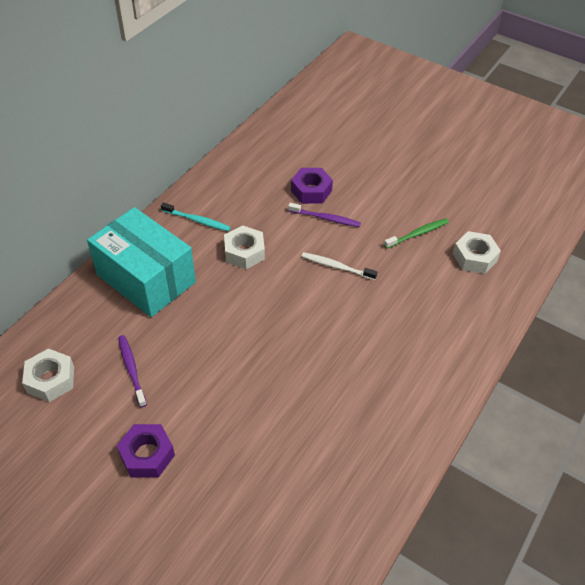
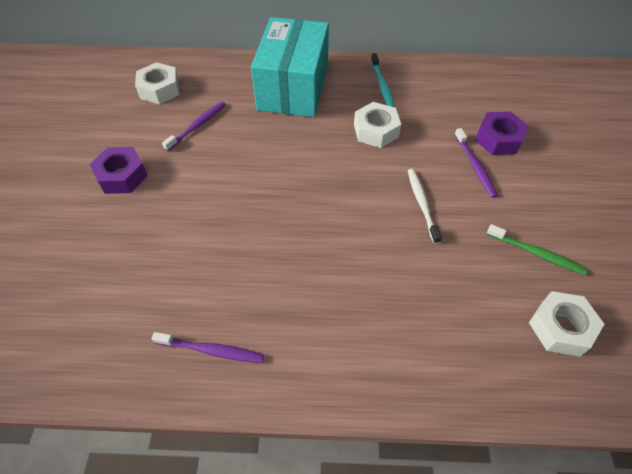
camera: 60 degrees right, 5 degrees up
none -> purple toothbrush [152,332,264,363]

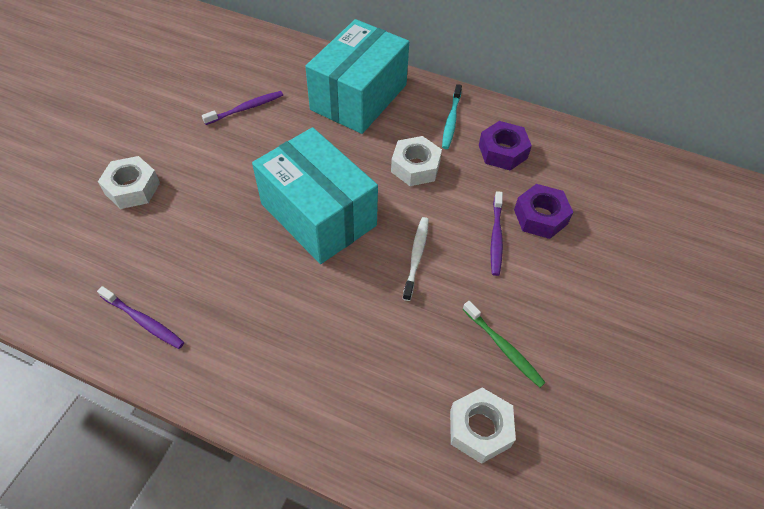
camera: 20 degrees right, 0 degrees up
purple nut [90,147,148,194] -> purple nut moved to [479,121,532,170]
white nut [135,62,179,104] -> white nut moved to [98,156,160,209]
none -> turquoise box [252,127,378,264]

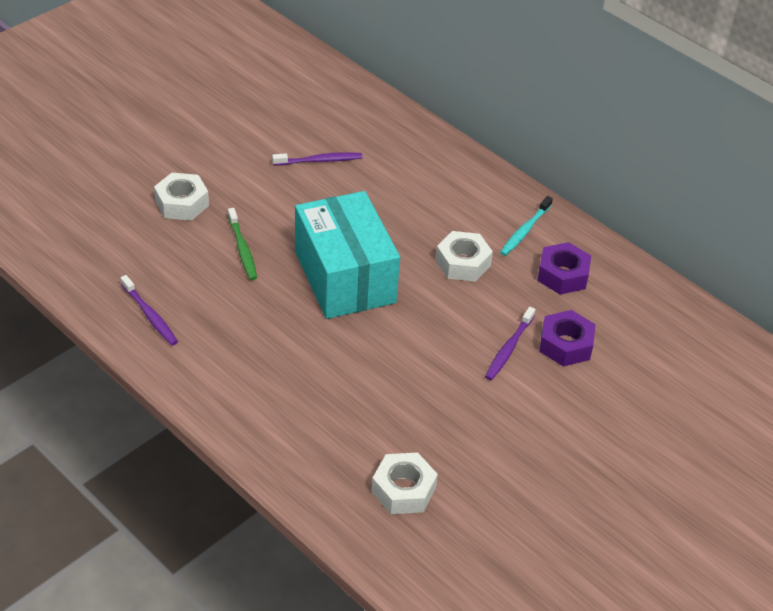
camera: 20 degrees right, 10 degrees down
turquoise box [305,19,409,134] -> none
white toothbrush [403,217,429,301] -> none
green toothbrush [463,301,546,388] -> green toothbrush moved to [228,208,257,280]

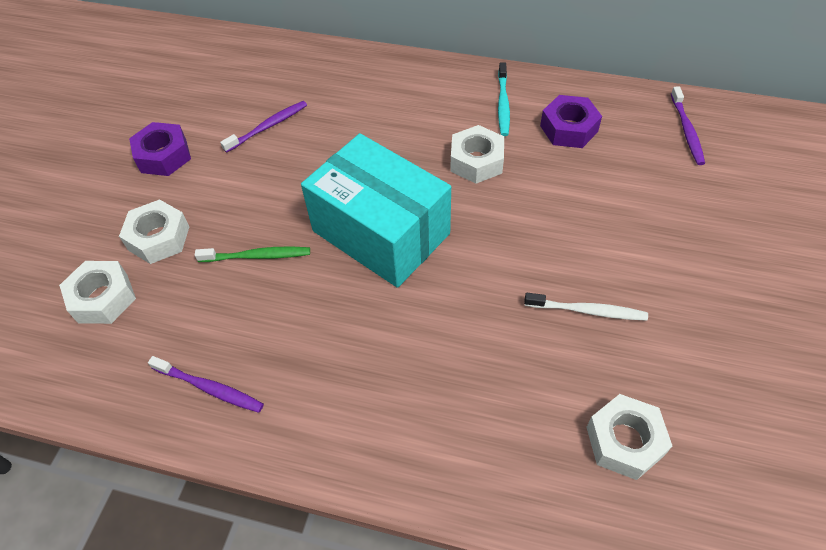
camera: 25 degrees left, 10 degrees up
green toothbrush [228,208,257,280] -> green toothbrush turned 45 degrees counterclockwise [195,247,310,262]
purple toothbrush [485,307,535,380] -> purple toothbrush moved to [671,86,705,165]
purple nut [539,310,595,367] -> purple nut moved to [129,122,191,176]
none -> white nut [59,261,136,324]
none -> white toothbrush [524,293,648,321]

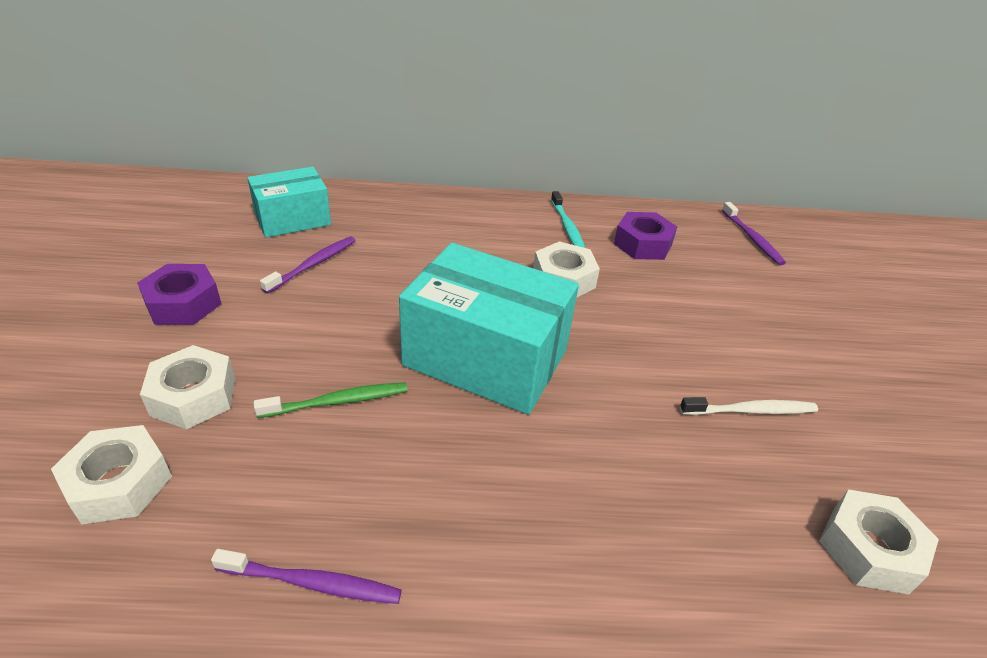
camera: 20 degrees left, 15 degrees down
none -> turquoise box [247,167,331,238]

